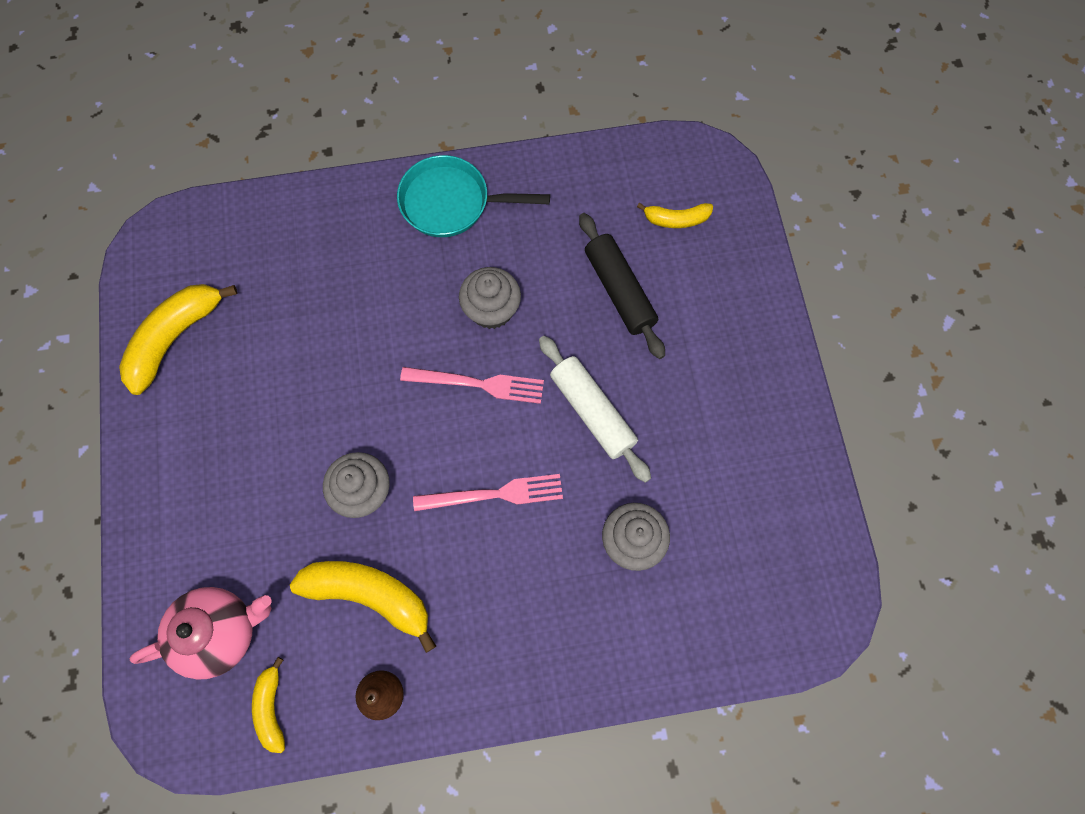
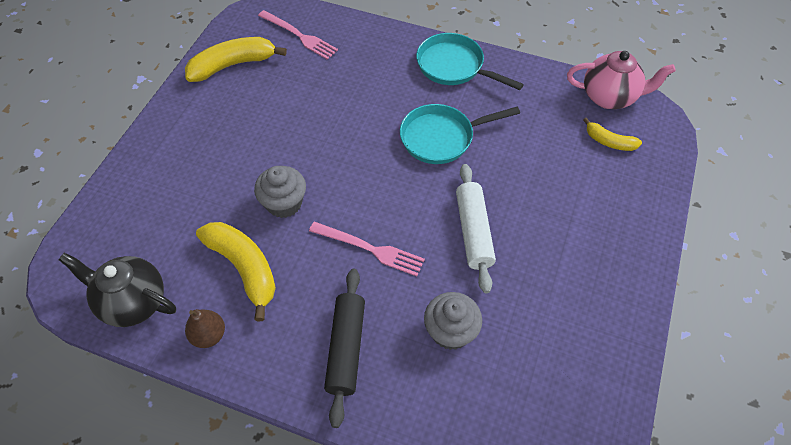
camera: 30 degrees right, 15 degrees down
pink teapot [129,587,272,680] -> pink teapot moved to [567,51,676,109]
yellow banana [252,657,285,753] -> black teapot [59,253,176,327]
pink fork [400,367,544,404] -> pink fork moved to [258,10,338,60]
grey cupcake [459,267,521,329] -> turquoise pan [400,104,520,164]
black rolling pin [579,213,665,359] -> black rolling pin moved to [324,269,365,428]

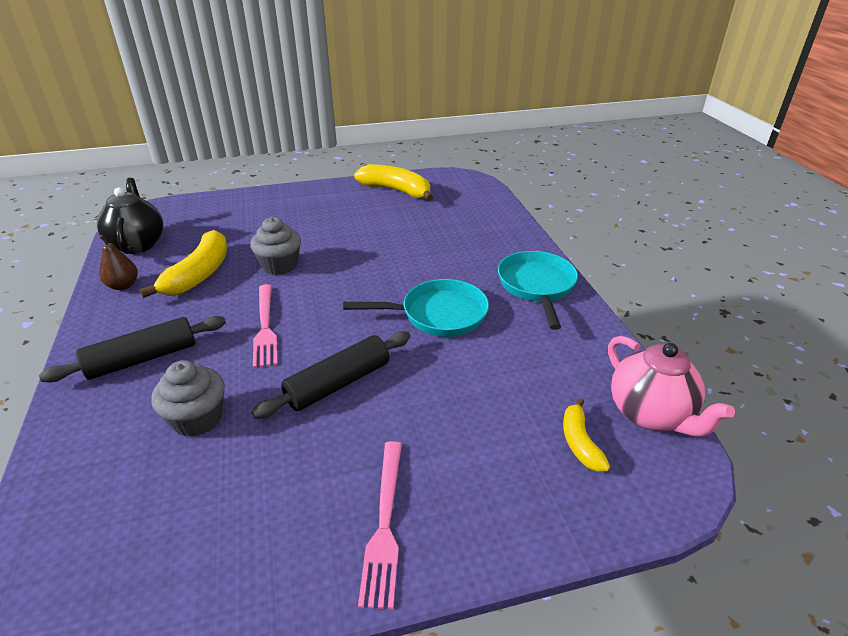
camera: 55 degrees right, 20 degrees down
pink fork [258,10,338,60] -> pink fork moved to [358,441,402,609]
turquoise pan [400,104,520,164] -> turquoise pan turned 135 degrees clockwise [343,279,489,337]
white rolling pin [456,164,496,293] -> black rolling pin [251,331,411,419]

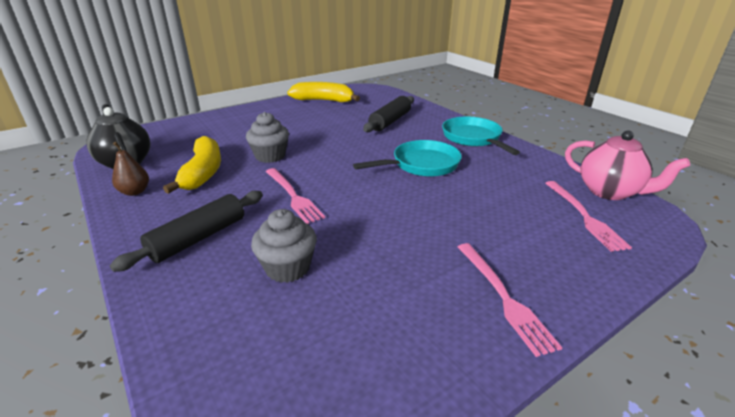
camera: 20 degrees left, 5 degrees down
black rolling pin [251,331,411,419] -> black rolling pin moved to [363,96,414,132]
yellow banana [563,398,610,471] -> pink fork [545,181,632,252]

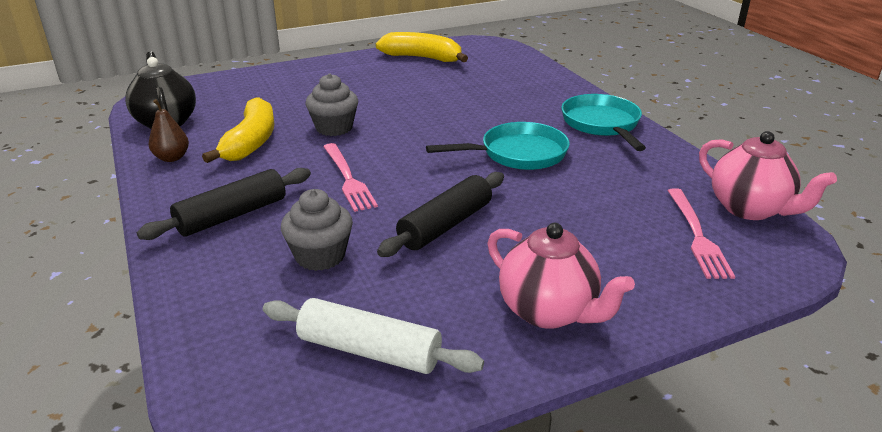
camera: 10 degrees right, 0 degrees up
black rolling pin [363,96,414,132] -> black rolling pin moved to [377,172,504,257]
pink fork [458,243,563,357] -> pink teapot [487,223,635,329]
none -> white rolling pin [263,298,484,374]

